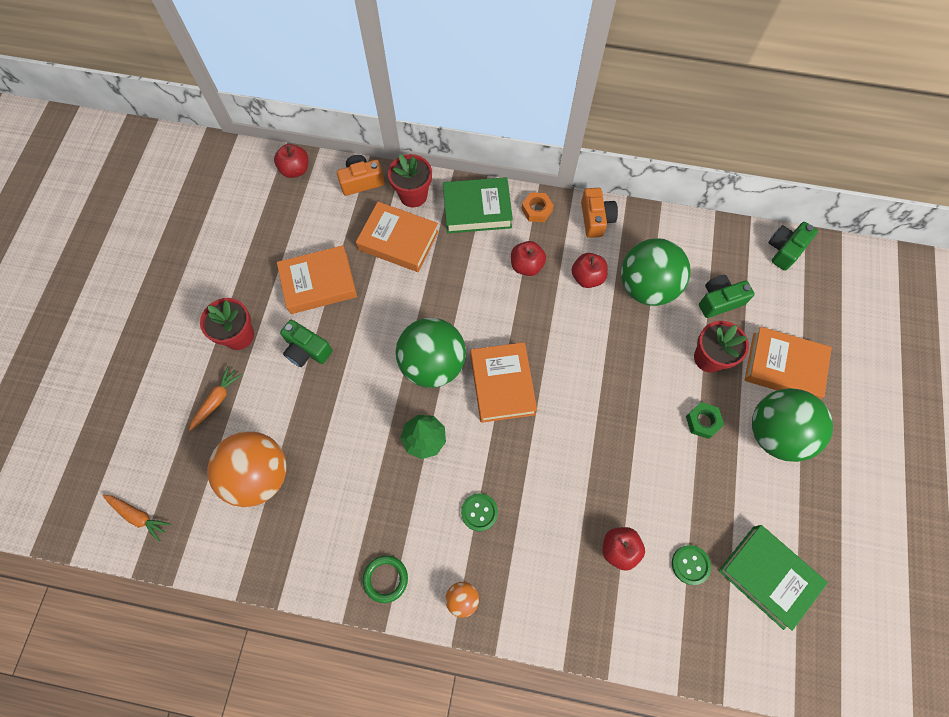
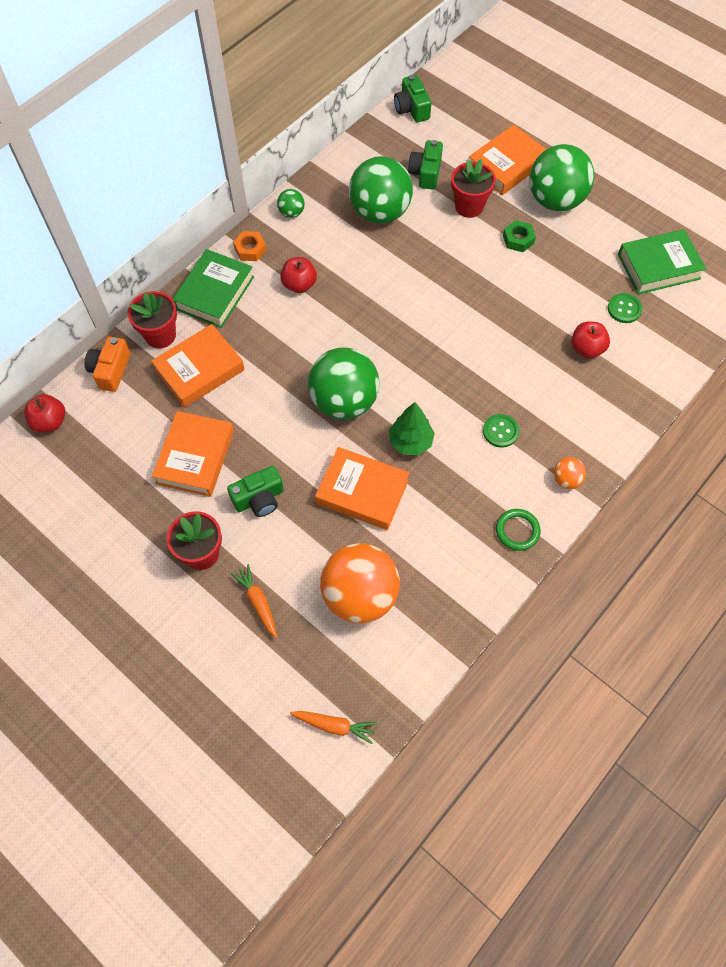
camera: 60 degrees left, 5 degrees down
orange carrot [103,495,171,542] -> orange carrot turned 45 degrees clockwise [290,711,377,744]
orange book [470,342,537,423] -> orange book moved to [315,447,409,530]
red apple [571,253,608,288] -> none
orange camera [581,188,618,238] -> green ball [277,189,305,218]

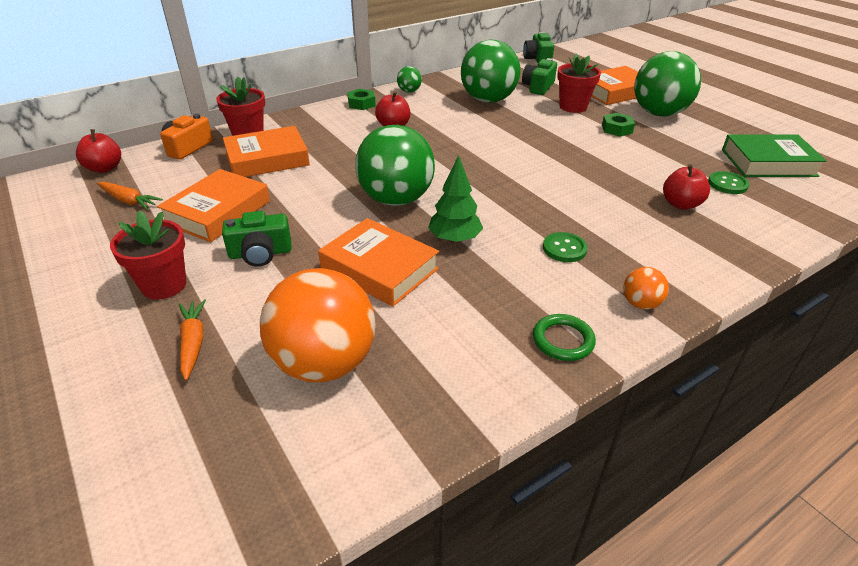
camera: 15 degrees right, 25 degrees down
green book [173,249,254,328] -> none
orange nut [233,231,267,261] -> green nut [347,89,376,110]
orange carrot [290,711,377,744] -> orange carrot moved to [97,182,163,210]

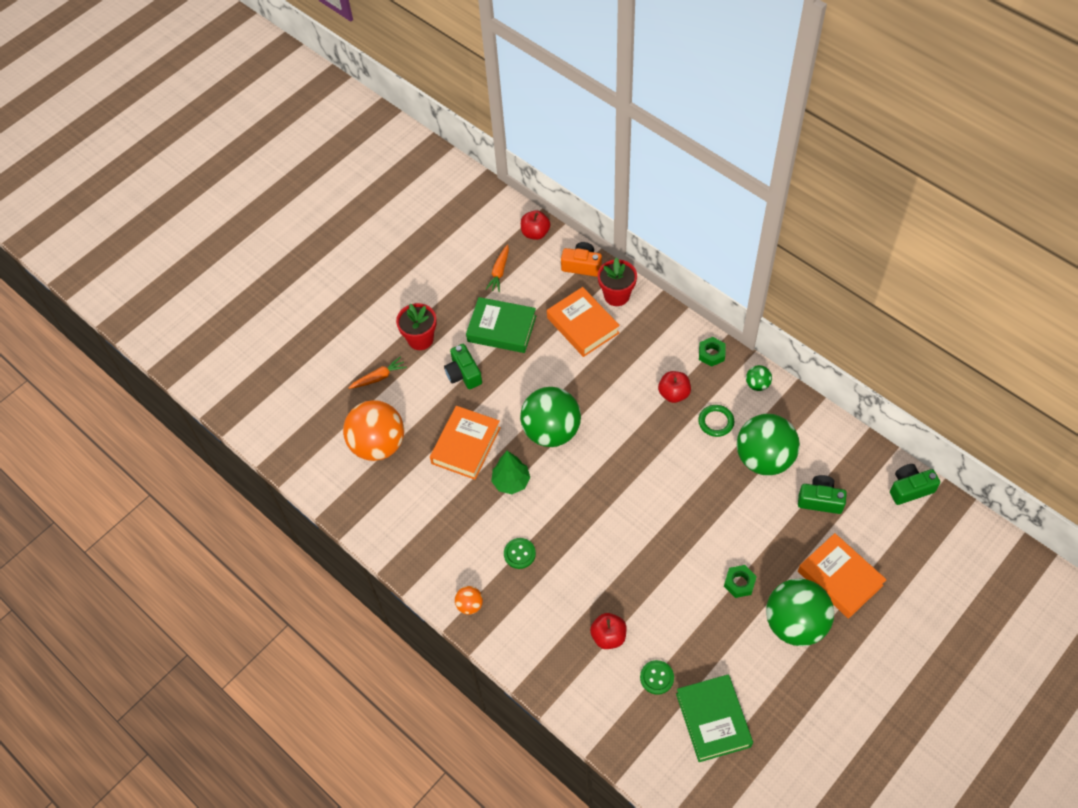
camera: 80 degrees right, 20 degrees up
orange book [157,169,270,242] -> green book [466,297,536,353]
green ring [533,314,596,361] -> green ring moved to [698,405,735,437]
red flower pot [557,54,601,113] -> none

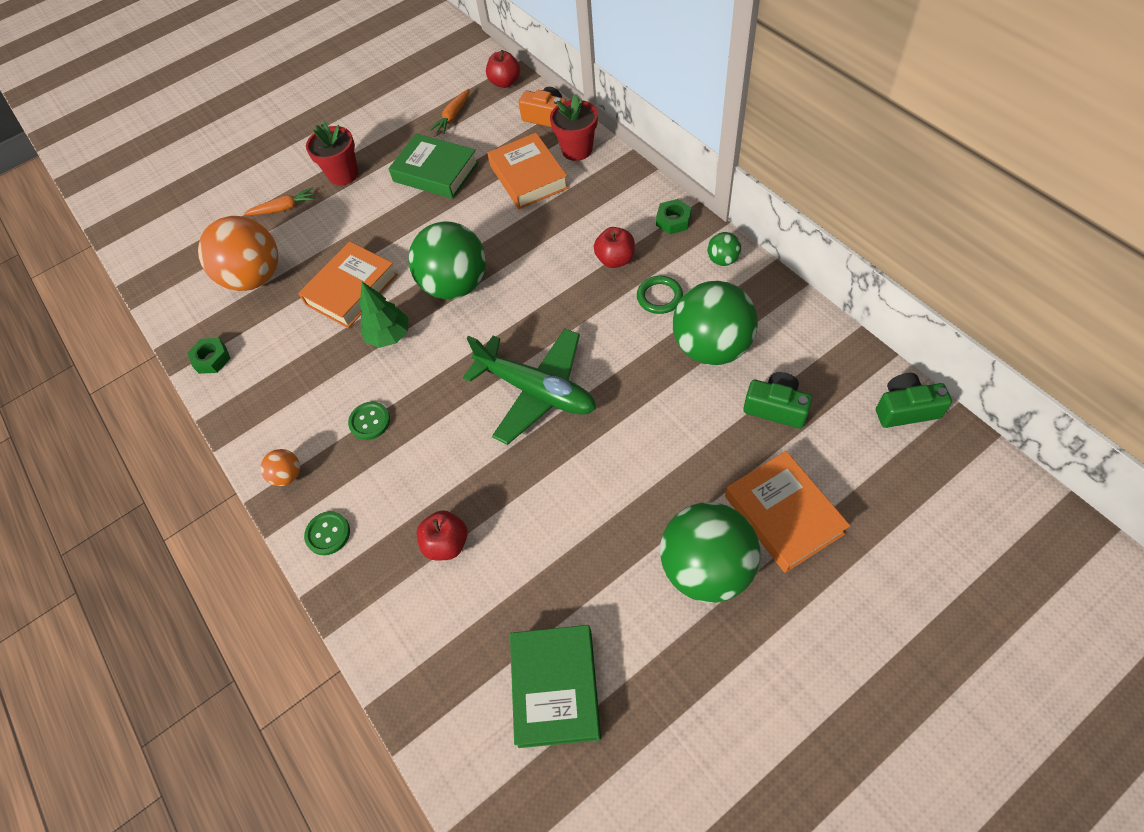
camera: 15 degrees right, 0 degrees up
green camera [444,344,482,389] -> none
green button [640,660,674,695] -> green button moved to [304,511,350,555]
green nut [724,565,757,598] -> green nut moved to [187,338,231,374]
none -> green plane [463,328,596,445]

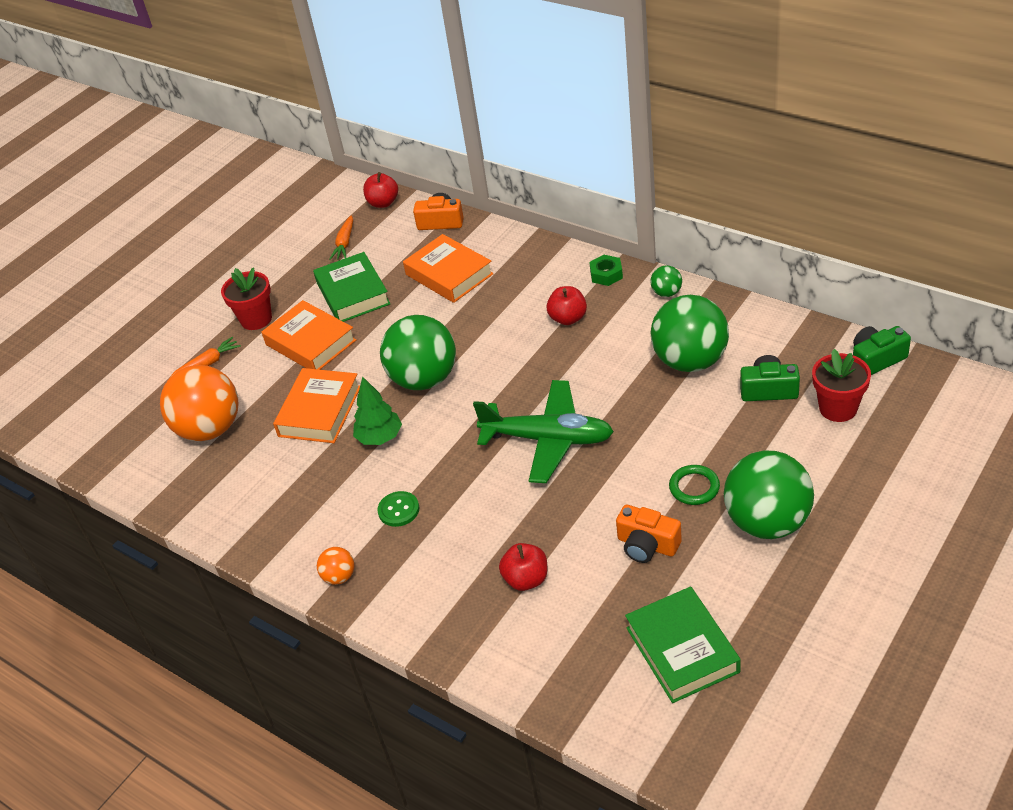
camera: 20 degrees left, 15 degrees down
green nut [187,338,231,374] -> none
green button [304,511,350,555] -> none
green book [388,134,479,199] -> green book turned 60 degrees clockwise [313,252,391,322]
red flower pot [550,94,598,161] -> red flower pot moved to [812,349,871,422]
green ring [637,276,683,314] -> green ring moved to [669,465,720,505]
orange book [725,451,850,573] -> orange book moved to [262,300,356,370]
none -> orange camera [616,505,682,563]

